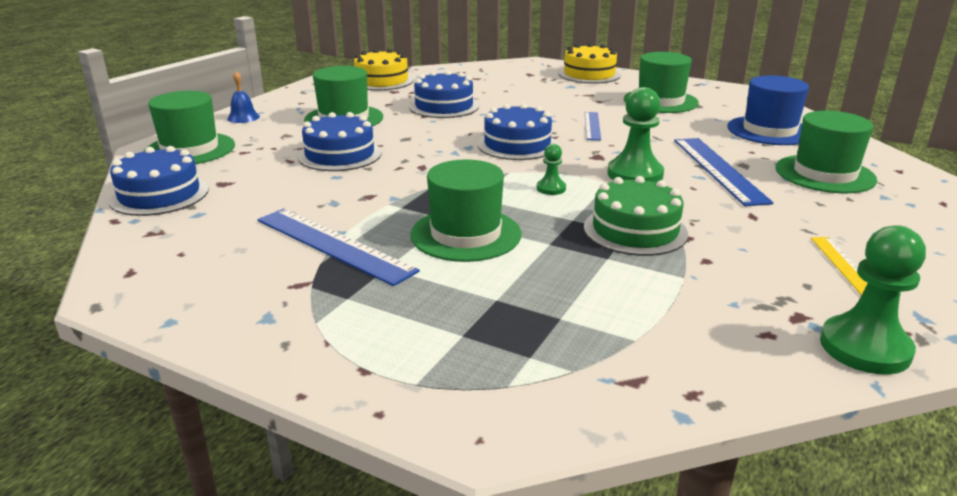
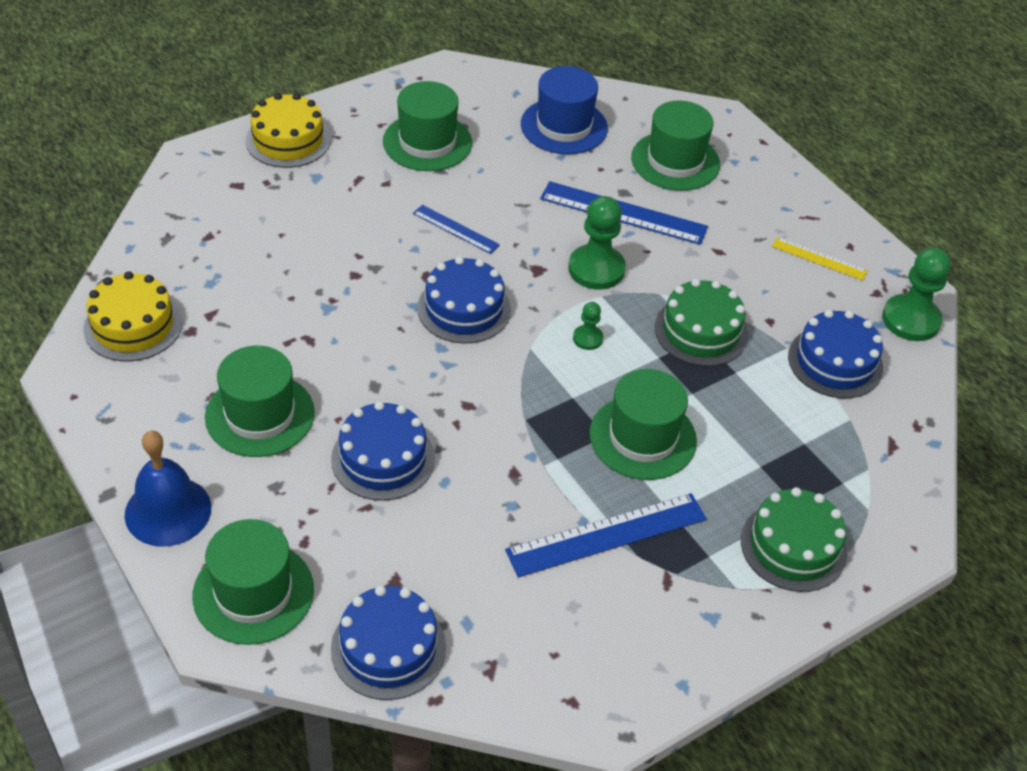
camera: 65 degrees left, 20 degrees up
blue bell [227,71,260,123] -> blue bell [125,431,211,547], size x1.83
blue cake [409,70,479,118] -> blue cake moved to [788,310,883,398]
none -> green cake [741,487,847,592]

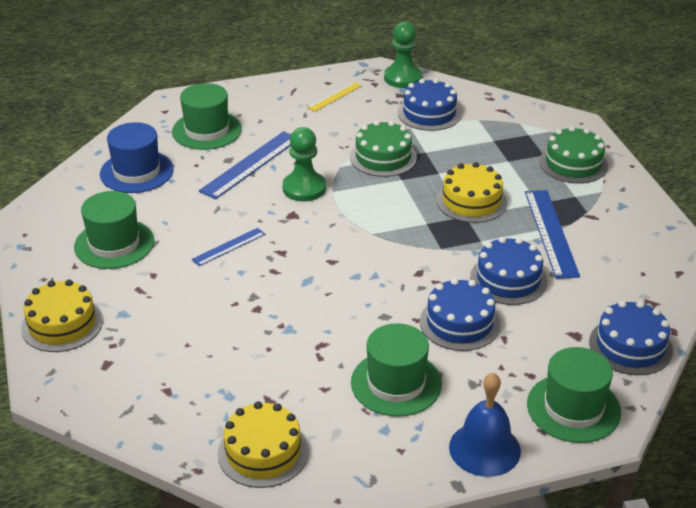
camera: 70 degrees left, 10 degrees down
blue cake [417,256,511,343] -> blue cake moved to [470,237,548,305]
green pawn [573,302,603,350] -> none
green hat [590,369,697,480] -> yellow cake [436,162,507,223]

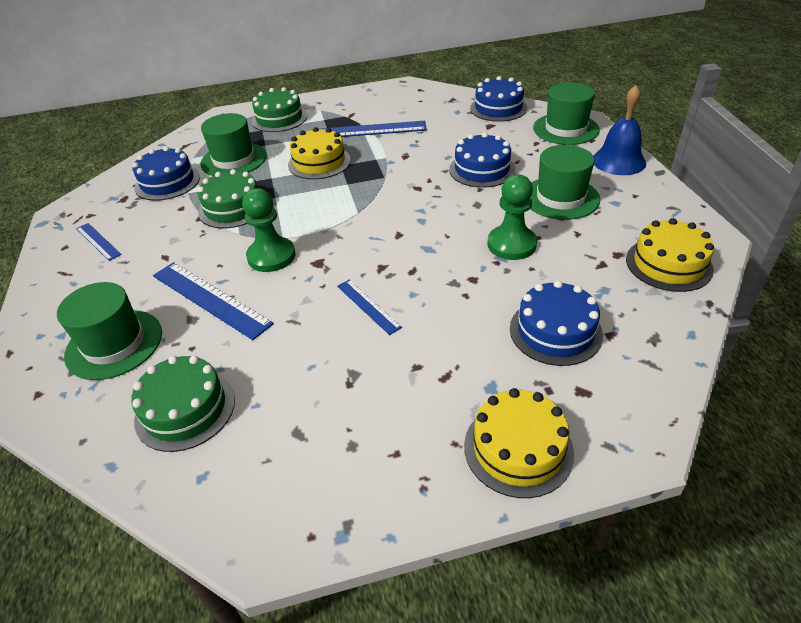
camera: 85 degrees left, 5 degrees up
green hat [74,191,154,269] -> green hat moved to [200,113,267,176]
blue hat [100,122,174,193] -> green cake [131,355,235,452]
yellow ruler [307,82,362,112] -> blue ruler [76,223,122,261]
green pawn [384,22,422,88] -> green pawn moved to [487,174,537,260]
blue cake [470,237,548,305] -> blue cake moved to [510,280,603,366]

